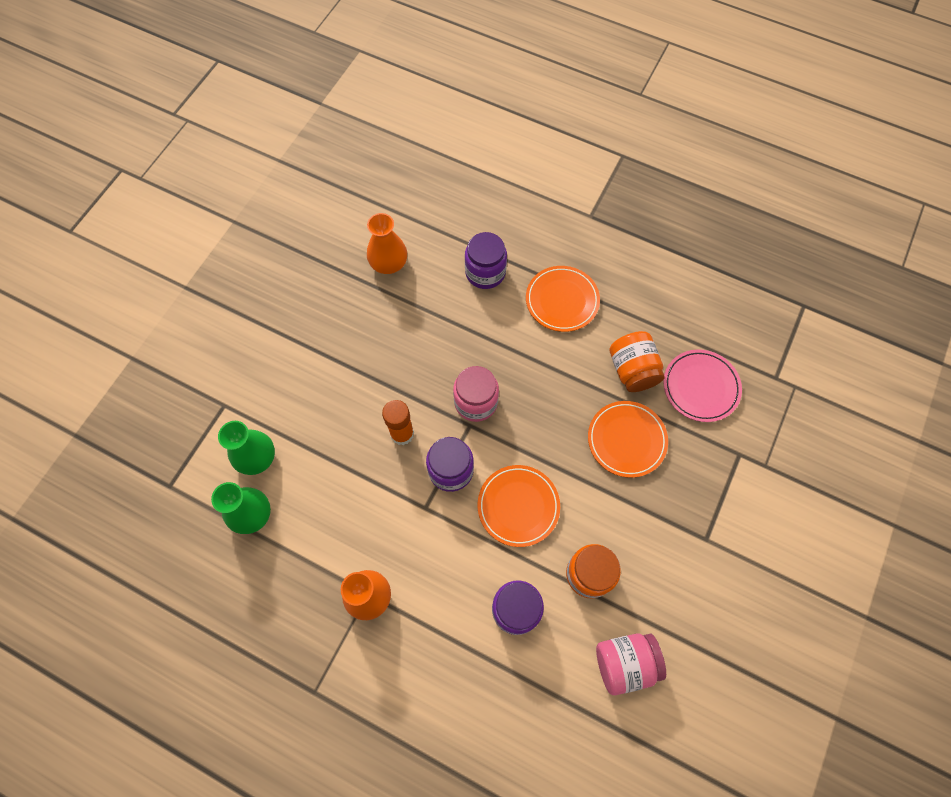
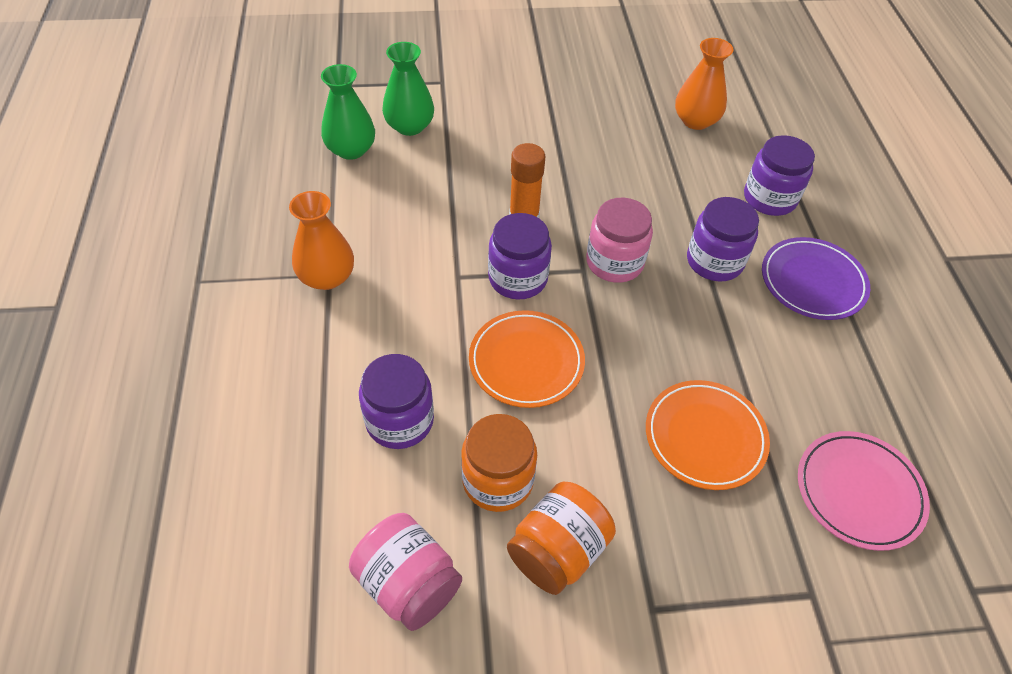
camera: 55 degrees right, 15 degrees down
orange plate [526,266,600,332] -> purple plate [762,237,870,320]
orange jar [610,331,665,392] -> orange jar moved to [507,482,616,595]
none -> purple jar [687,197,759,281]

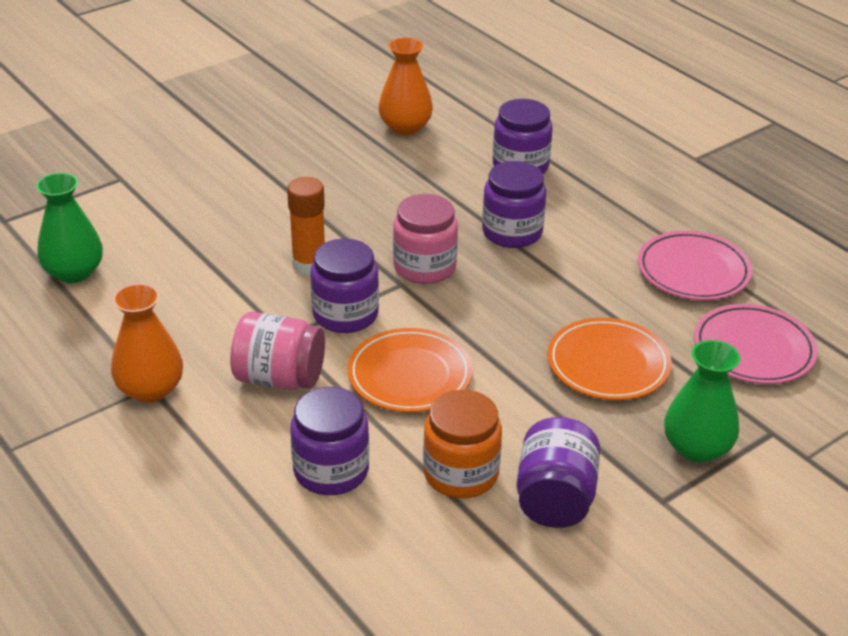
camera: 30 degrees left, 15 degrees down
pink jar [349,513,462,631] -> pink jar moved to [230,312,325,390]
green vase [382,42,434,136] -> green vase moved to [664,340,740,463]
orange jar [507,482,616,595] -> purple jar [517,417,600,528]
purple plate [762,237,870,320] -> none
none -> pink plate [638,231,752,300]

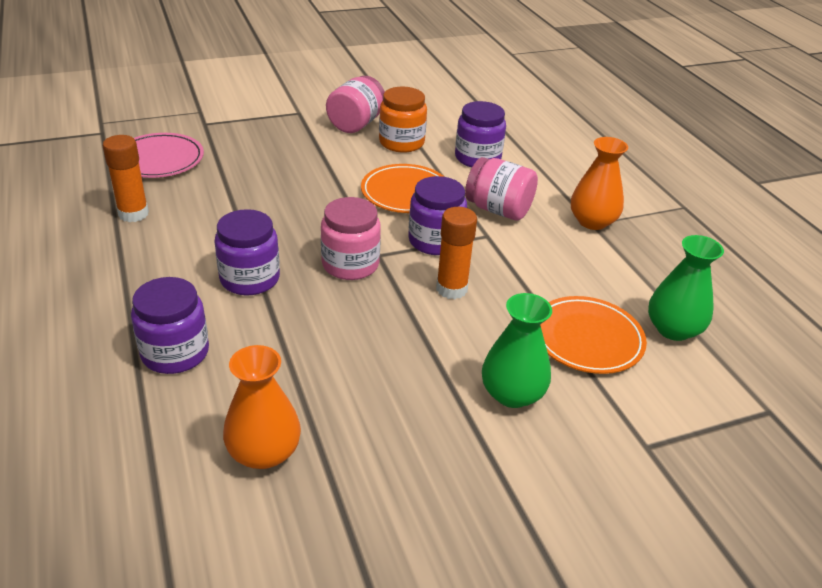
camera: 165 degrees left, 0 degrees up
purple jar [517,417,600,528] -> pink jar [326,76,385,133]
orange plate [547,318,672,400] -> orange plate moved to [540,296,647,374]
pink plate [638,231,752,300] -> orange glue stick [103,135,149,222]
green vase [664,340,740,463] -> green vase moved to [482,293,552,408]

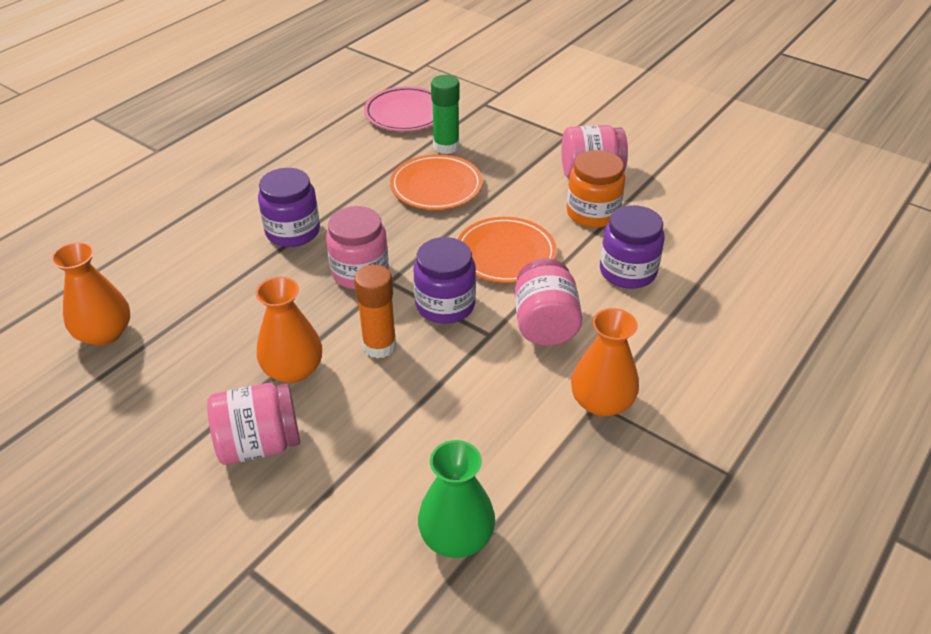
camera: 60 degrees right, 5 degrees up
orange glue stick [103,135,149,222] -> none
purple jar [131,277,209,374] -> none
green vase [482,293,552,408] -> pink jar [207,383,300,465]
orange plate [540,296,647,374] -> orange plate moved to [390,154,483,210]
none -> orange vase [255,277,322,383]
none -> green glue stick [431,75,460,154]

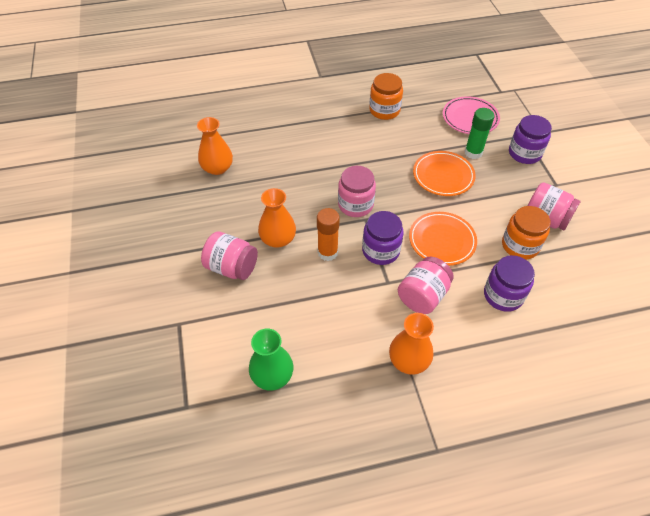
camera: 40 degrees right, 10 degrees up
purple jar [258,168,320,247] -> purple jar moved to [509,115,552,164]
none -> orange jar [369,73,403,120]

